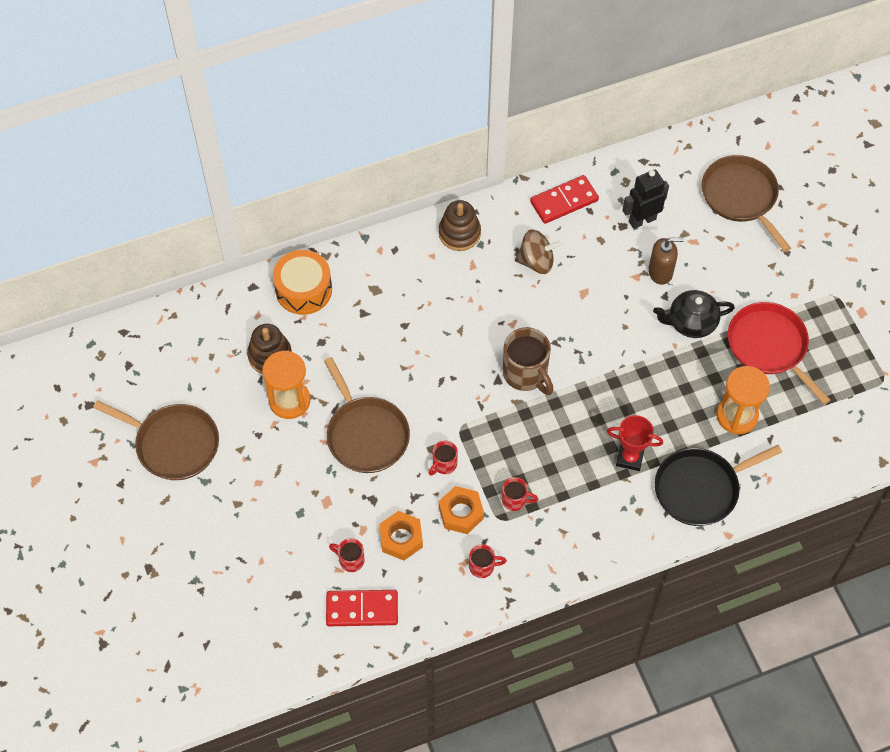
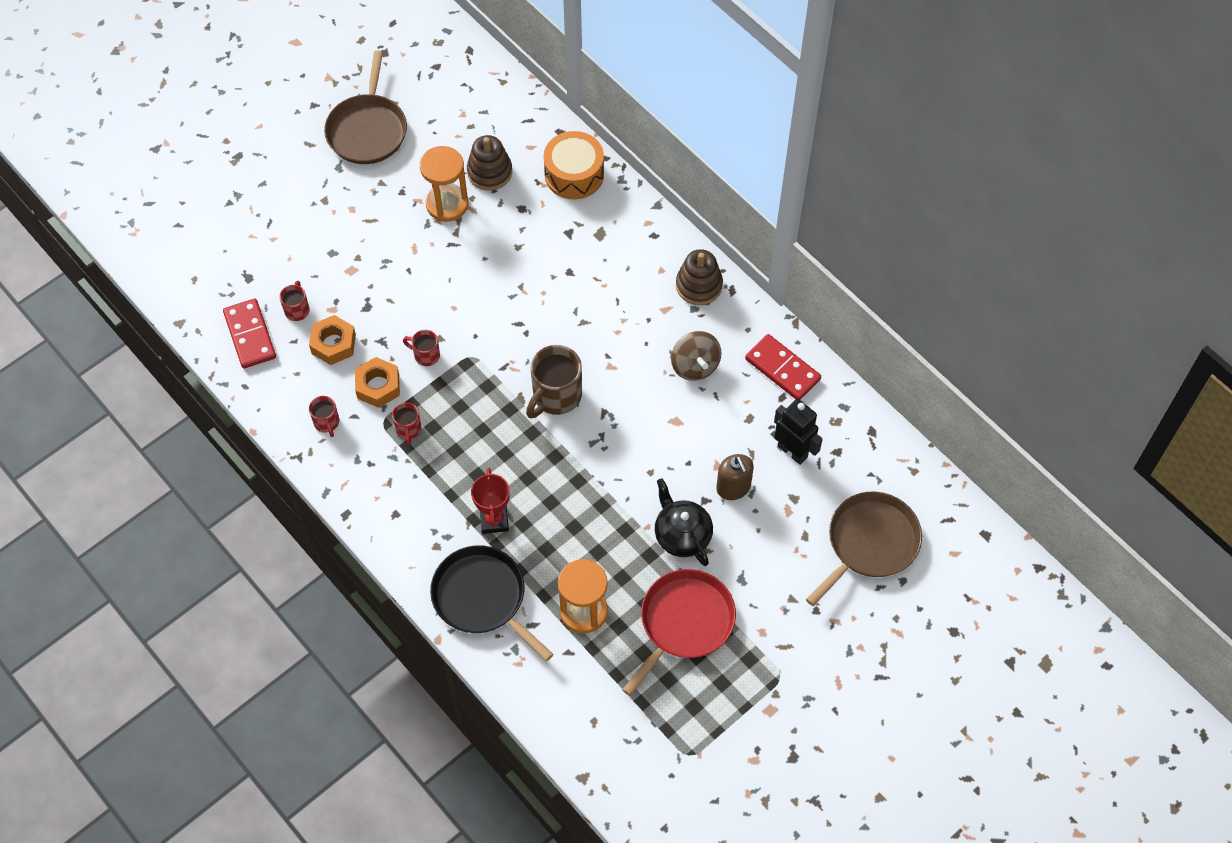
camera: 70 degrees right, 0 degrees up
brown pan [324,357,410,473] -> none

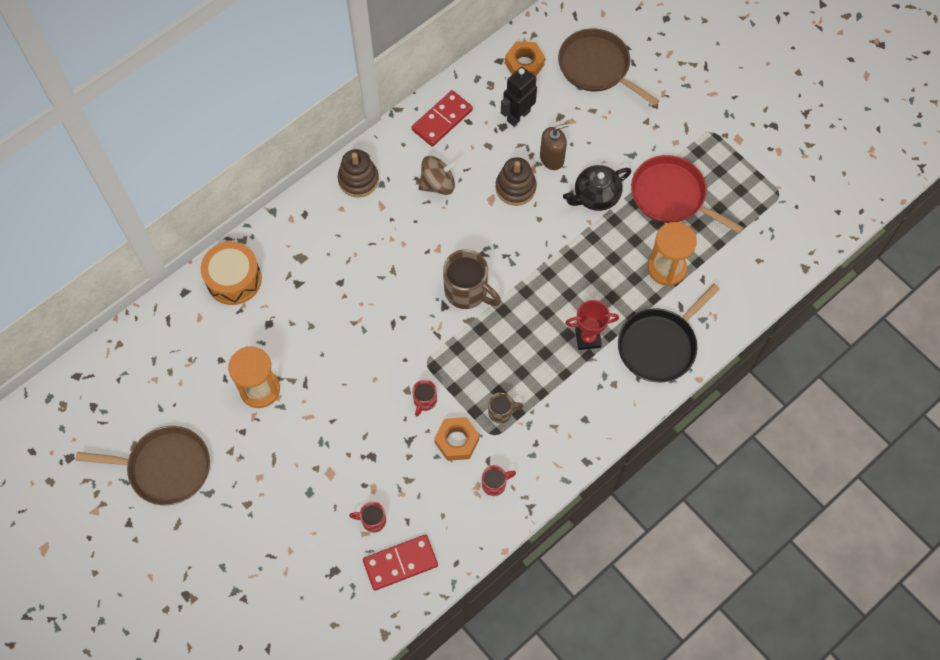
camera: 90 degrees left, 5 degrees up
orange nut [309,315,356,365] -> orange nut moved to [505,42,545,76]
red mug [392,402,421,445] -> brown mug [488,392,523,423]
brown stacking toy [467,135,512,191] -> brown stacking toy moved to [495,157,537,206]

